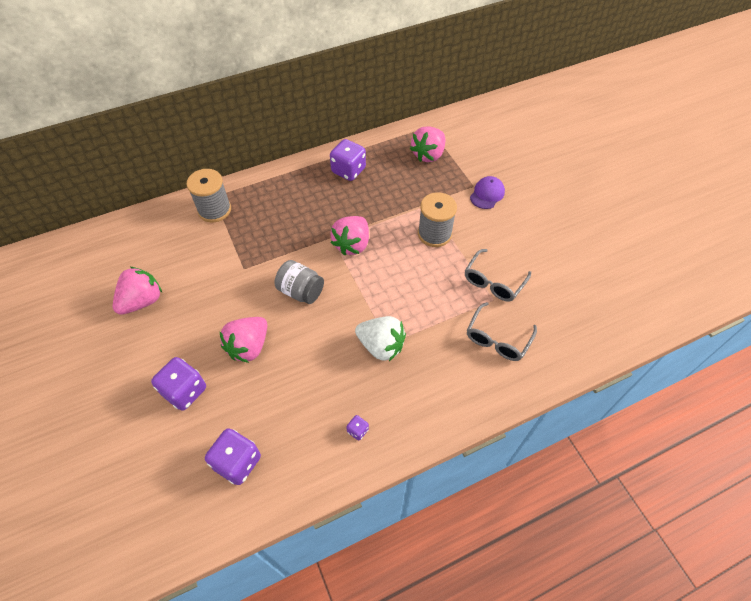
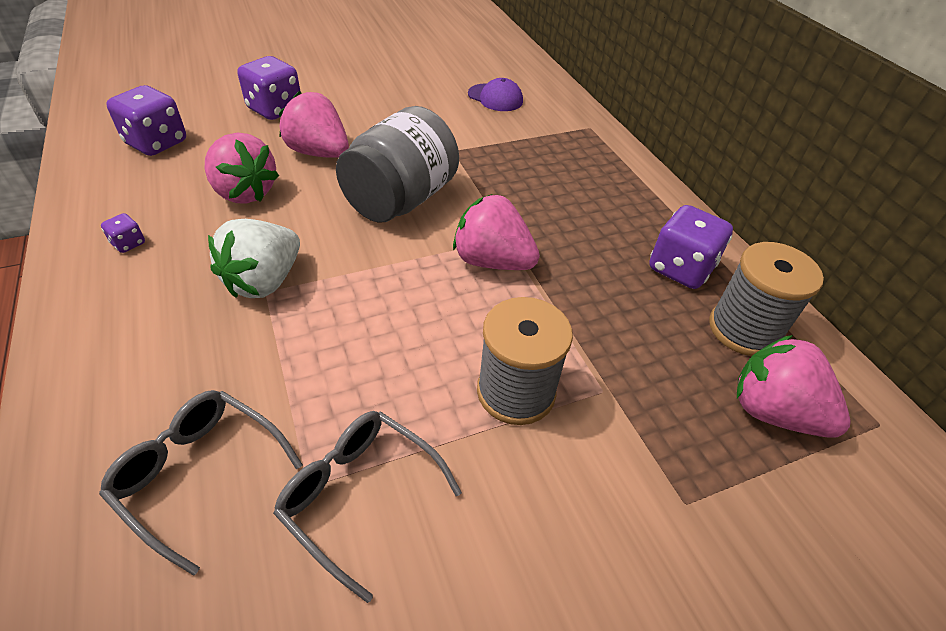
camera: 90 degrees right, 10 degrees down
pink strawberry [113,267,162,315] -> pink strawberry moved to [205,132,279,204]
grey spool [186,169,231,223] -> grey spool moved to [709,242,824,356]
grey jar [275,260,324,304] -> grey jar [336,106,459,223], size x1.54
purple cap [470,176,505,209] -> purple cap moved to [468,78,523,111]

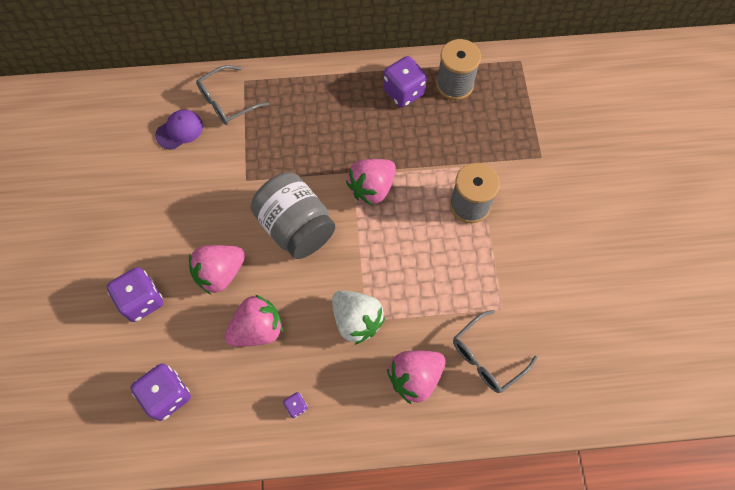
camera: 70 degrees left, 20 degrees up
grey glasses [273,411,462,603] -> grey glasses moved to [196,65,269,125]
pink strawberry [737,335,850,438] -> pink strawberry moved to [387,350,446,404]

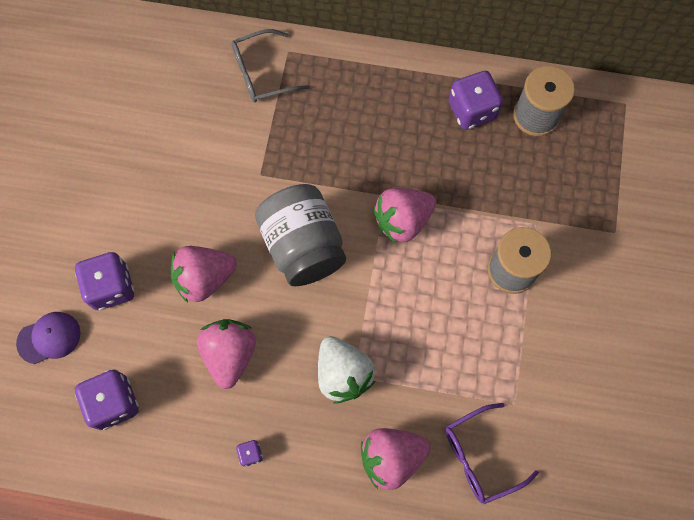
camera: 15 degrees right, 5 degrees up
purple cap [155,109,203,149] -> purple cap moved to [16,312,81,364]
pink strawberry [224,295,283,347] -> pink strawberry turned 75 degrees counterclockwise [197,319,256,389]
grey glasses [453,310,537,393] -> purple glasses [445,403,539,504]

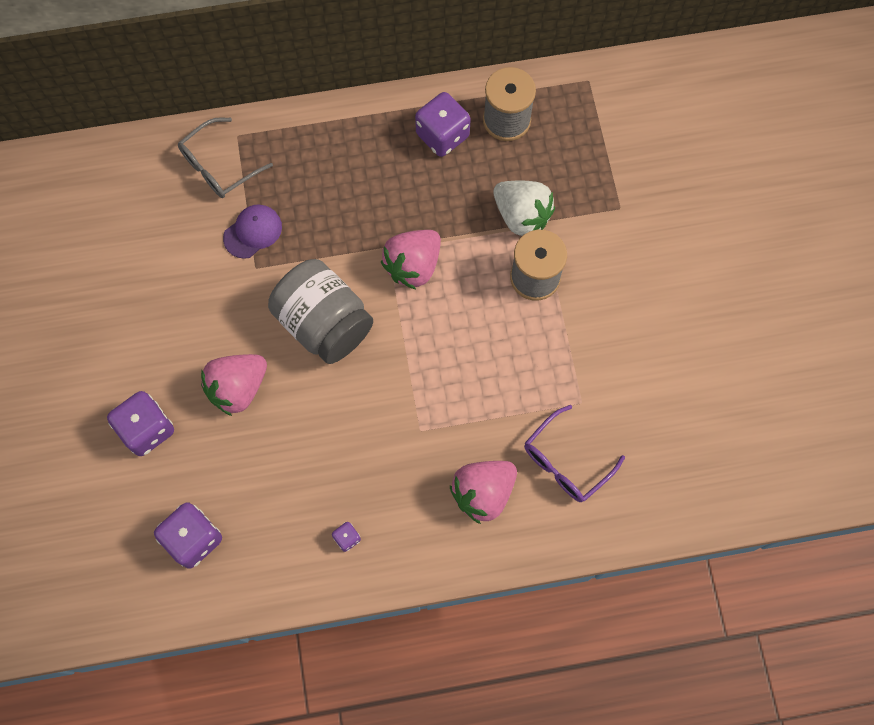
camera: 20 degrees left, 0 degrees up
purple cap [16,312,81,364] -> purple cap moved to [223,204,282,259]
pink strawberry [197,319,256,389] -> none
white strawberry [318,336,375,404] -> white strawberry moved to [494,181,555,236]

